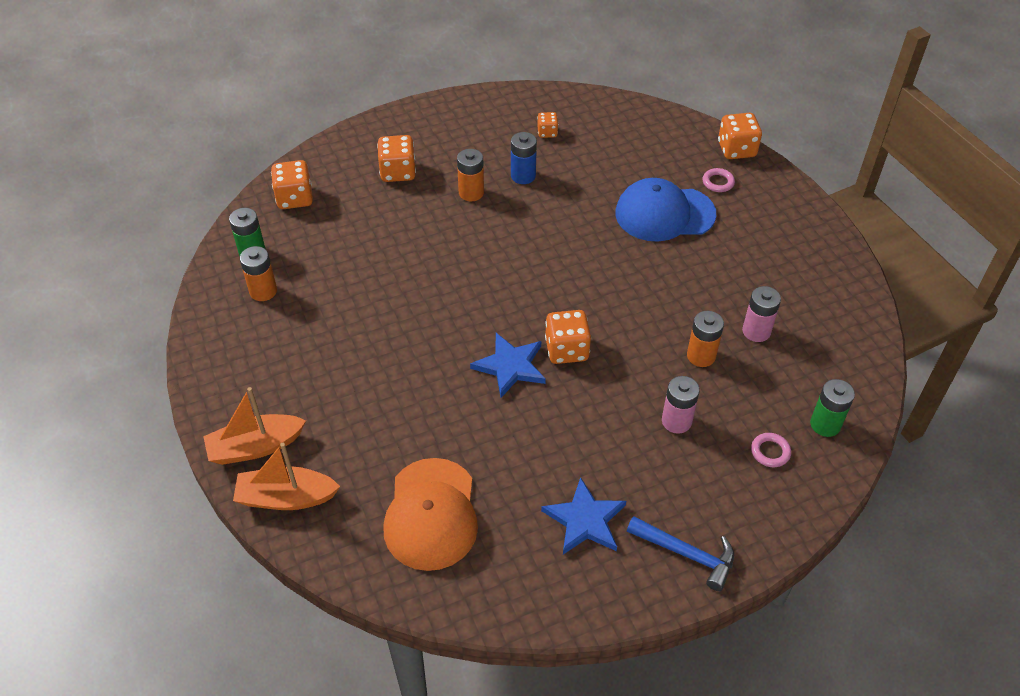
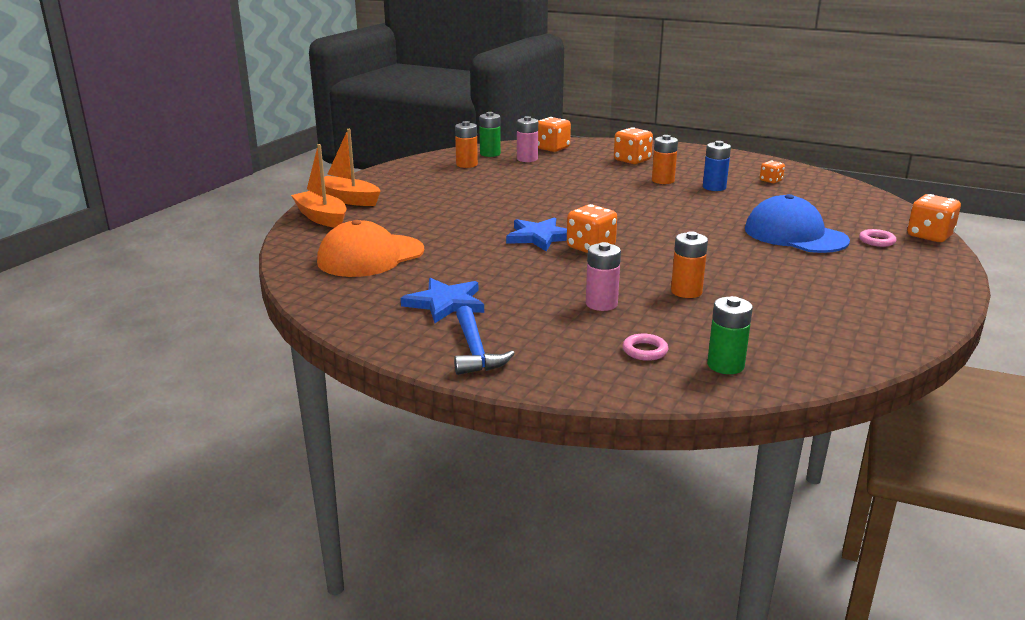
camera: 50 degrees right, 25 degrees down
pink battery [742,286,781,342] -> pink battery moved to [517,116,538,162]

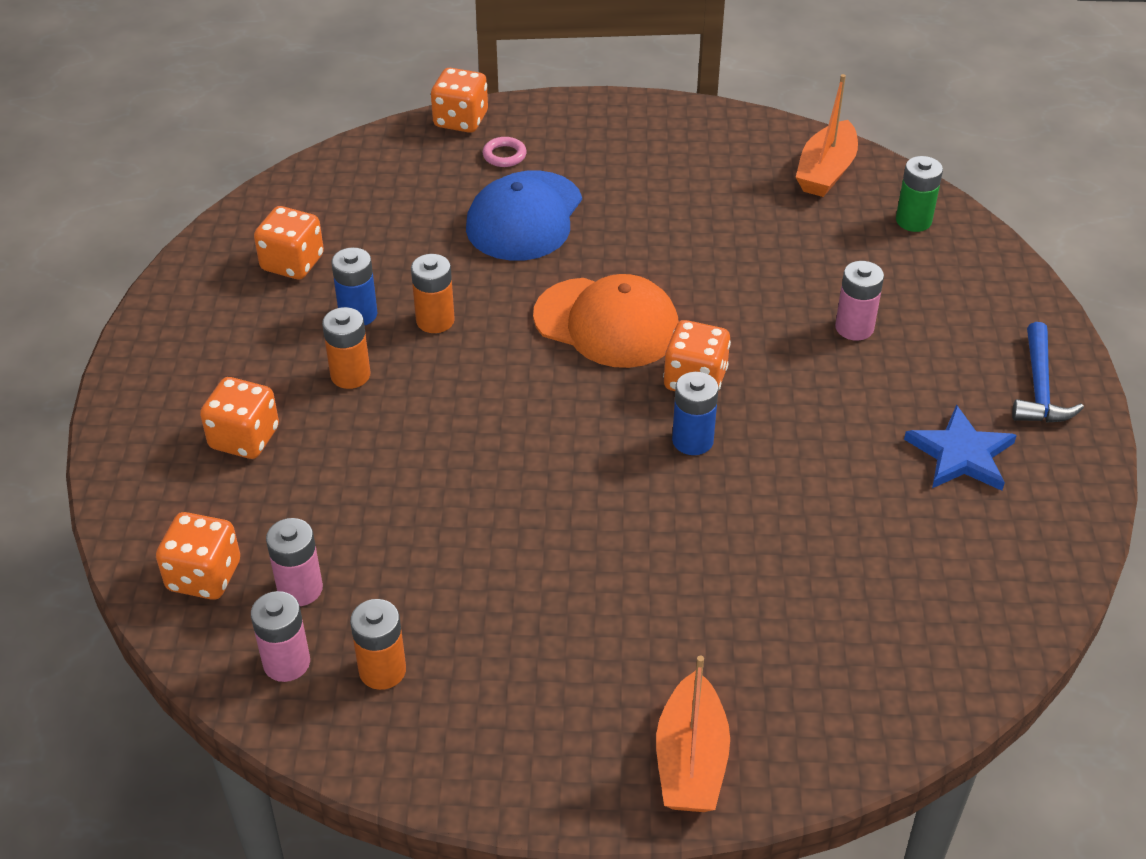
camera: 115 degrees left, 20 degrees up
orange boat [291,144,346,228] -> orange boat moved to [796,74,858,197]
orange cap [317,220,424,277] -> orange cap moved to [533,274,679,368]
blue hammer [454,306,515,375] -> blue hammer turned 135 degrees clockwise [1012,322,1084,423]
green battery [479,112,501,157] -> pink battery [251,591,310,682]
blue star [506,217,567,251] -> blue battery [672,372,719,455]
pink ring [623,333,668,361] -> none
orange battery [671,231,708,298] -> orange battery moved to [411,254,455,333]
orange dice [760,161,785,183] -> orange dice [254,206,324,279], size x1.74

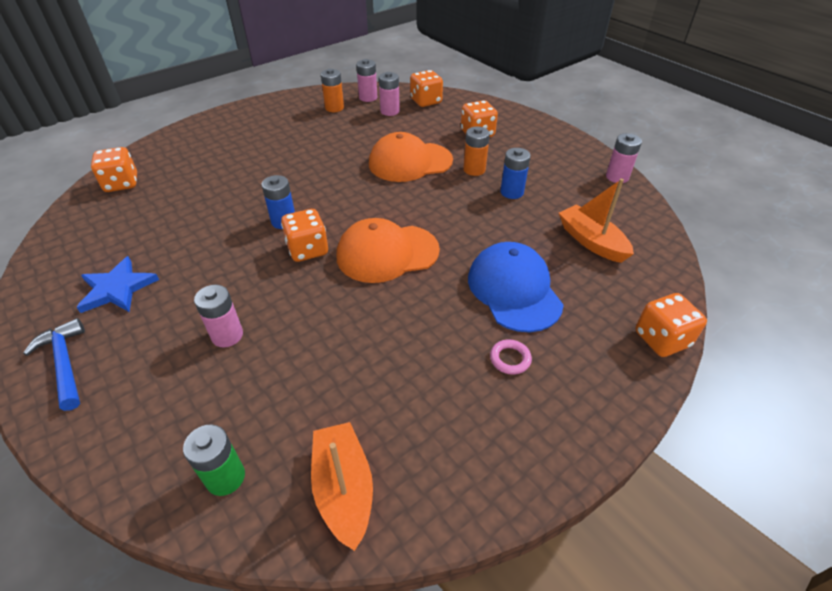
camera: 140 degrees right, 0 degrees up
orange dice [254,206,324,279] -> orange dice moved to [91,147,137,192]
orange battery [411,254,455,333] -> none
pink ring [483,137,527,167] -> pink ring moved to [490,340,532,375]
orange boat [656,656,730,812] -> orange boat moved to [559,178,634,263]
none -> orange cap [369,132,453,182]
none -> pink battery [606,133,642,183]

